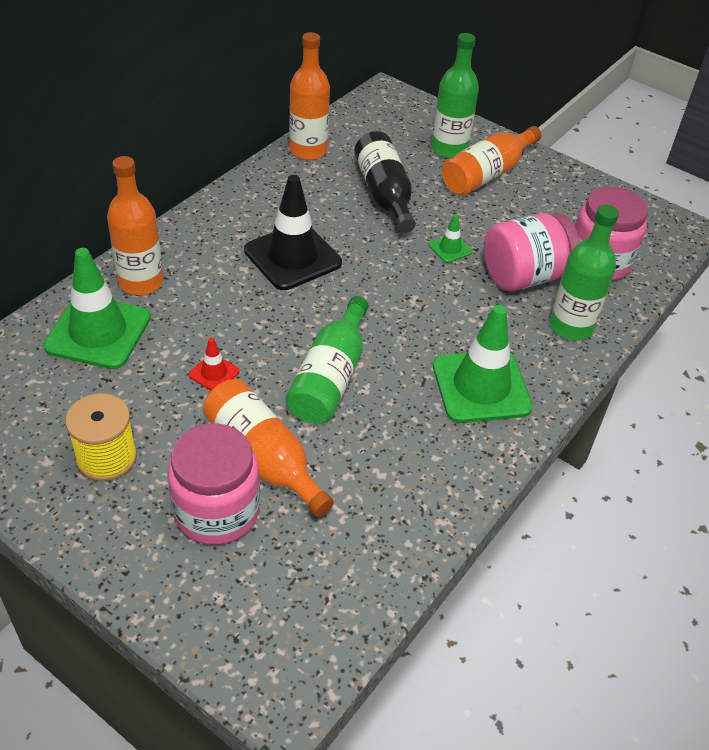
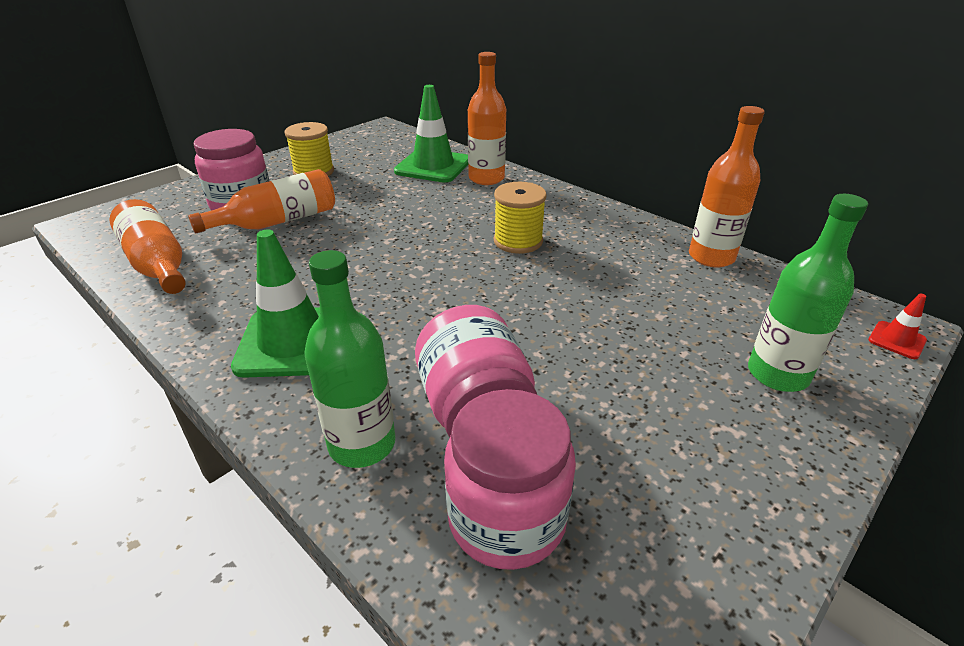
camera: 100 degrees right, 10 degrees down
red traffic cone [189,338,240,391] -> red traffic cone moved to [868,293,927,359]
black traffic cone [244,175,342,290] -> yellow spool [494,182,547,254]
green bottle [286,296,369,424] -> none
black bottle [354,131,416,233] -> none
green traffic cone [429,214,472,263] -> none
orange bottle [442,126,542,196] -> orange bottle moved to [110,199,186,294]

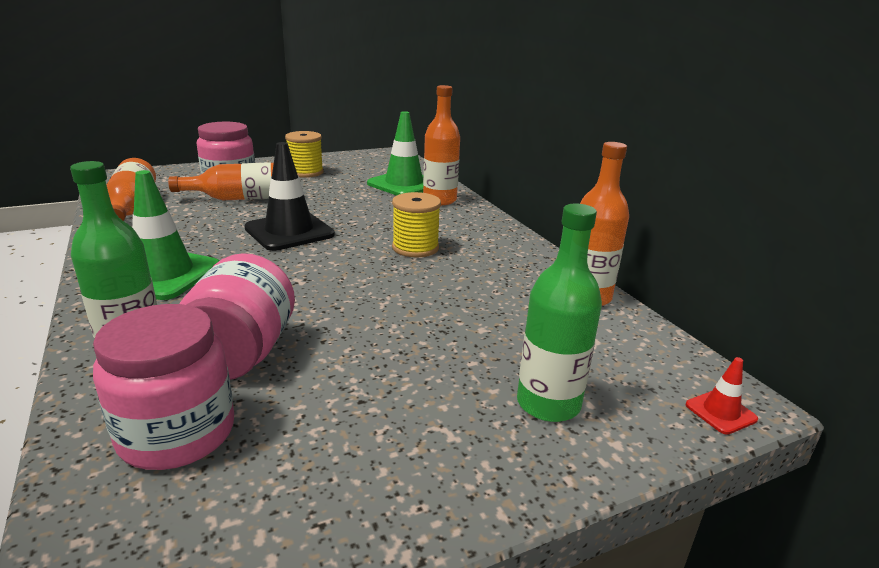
camera: 20 degrees right, 10 degrees down
none -> black traffic cone [244,142,335,251]

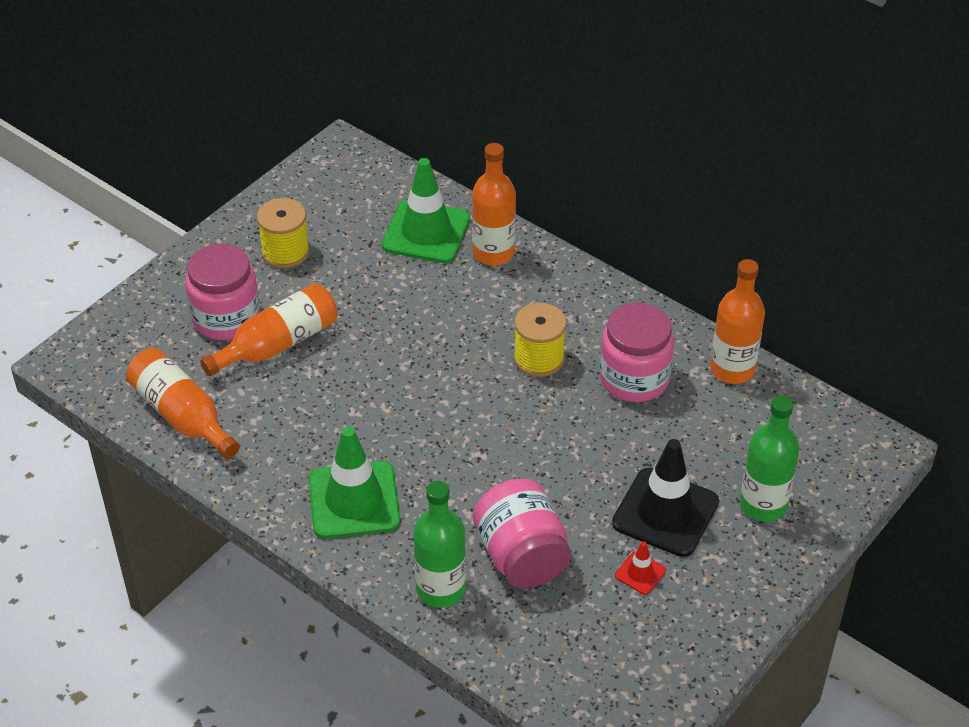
camera: 25 degrees left, 20 degrees up
pink jar [93,304,234,470] -> pink jar moved to [599,303,674,402]
black traffic cone [244,142,335,251] -> black traffic cone moved to [612,439,719,557]
red traffic cone [686,357,758,435] -> red traffic cone moved to [615,541,666,595]

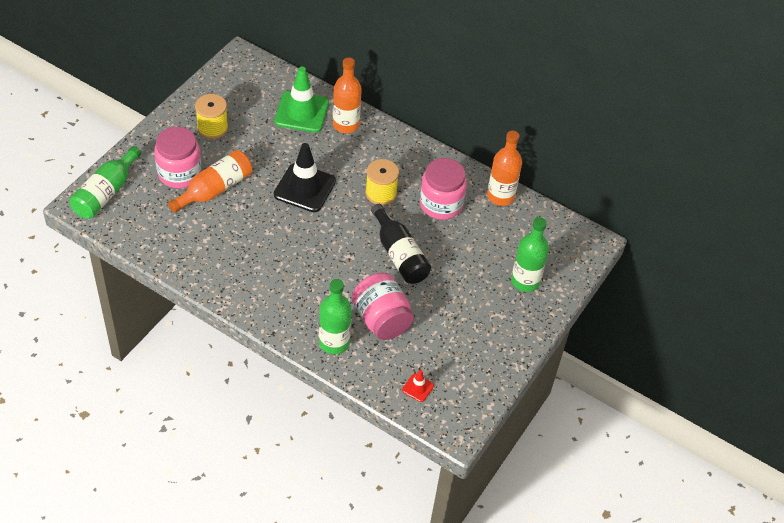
camera: 10 degrees left, 5 degrees up
orange bottle [126,348,240,459] -> none
green traffic cone [309,427,400,539] -> none
black traffic cone [612,439,719,557] -> black traffic cone moved to [274,143,336,212]
red traffic cone [615,541,666,595] -> red traffic cone moved to [402,370,434,402]
none -> green bottle [69,146,141,219]
none -> black bottle [371,204,431,284]

